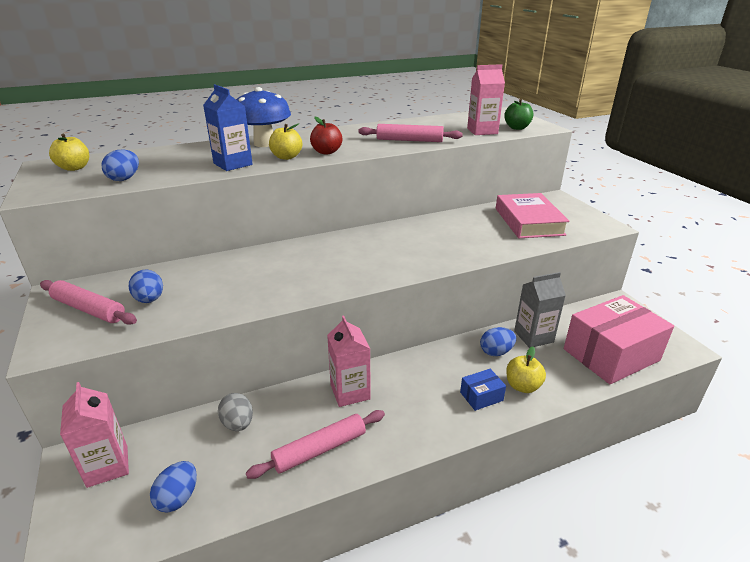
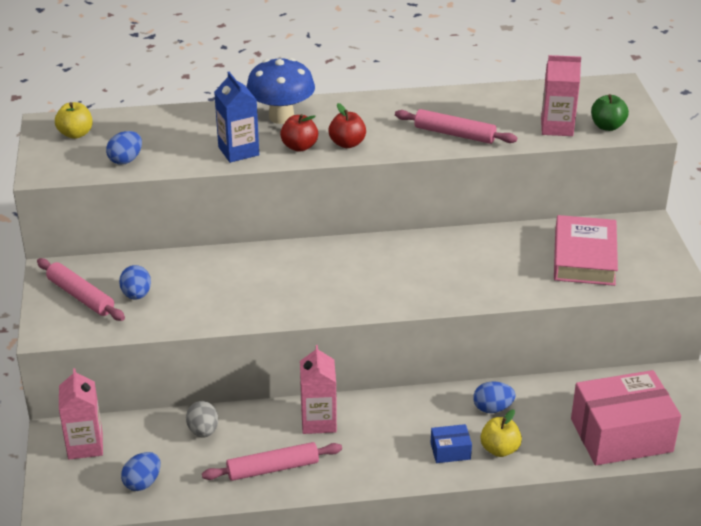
camera: 15 degrees right, 5 degrees up
yellow apple [269,124,302,160] -> red apple [280,114,318,152]
grey carton [514,272,566,348] -> none

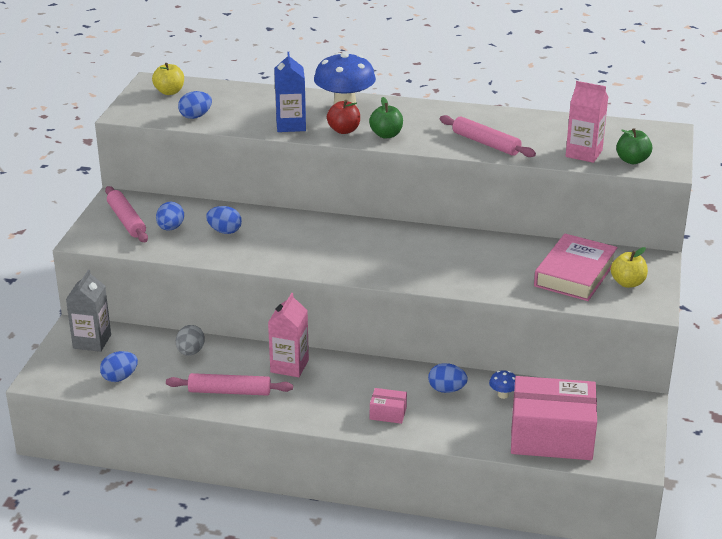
camera: 20 degrees right, 5 degrees down
pink carton [59,368,103,460] -> grey carton [66,269,111,352]
red apple [328,103,366,148] -> green apple [369,97,403,139]
blue box [431,424,472,463] -> pink box [370,388,407,424]
yellow apple [480,409,522,457] -> yellow apple moved to [611,247,648,288]
none -> blue egg [206,206,242,234]
none -> blue mushroom [489,370,516,399]

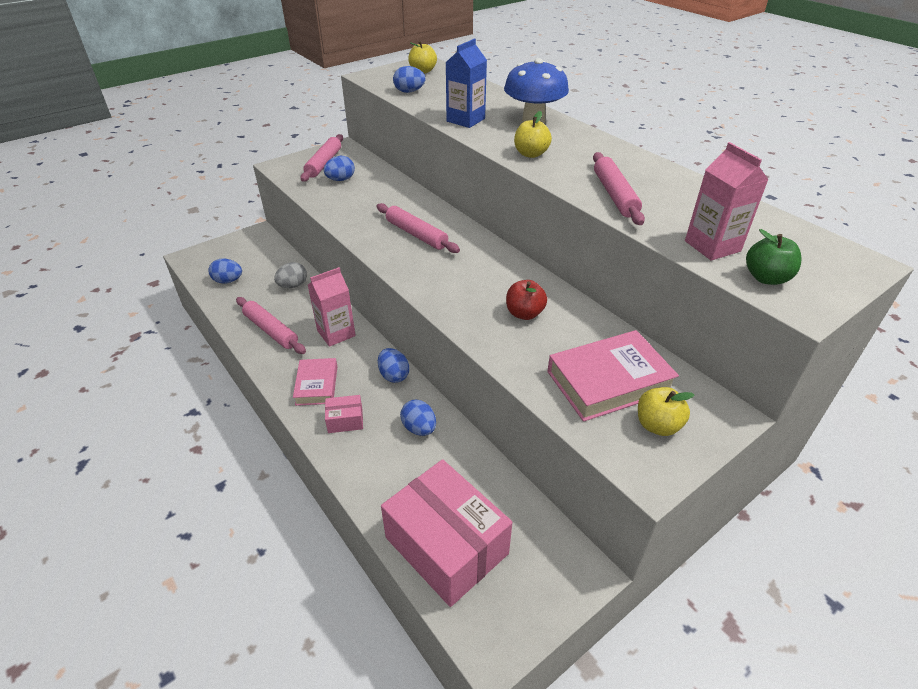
camera: 40 degrees right, 10 degrees up
grey carton [66,269,111,352] -> none
blue egg [206,206,242,234] -> blue egg moved to [378,348,409,383]
red apple [327,100,360,134] -> red apple moved to [506,280,547,320]
green apple [369,97,403,139] -> yellow apple [514,111,552,158]
pink box [370,388,407,424] -> pink box turned 60 degrees counterclockwise [325,395,363,433]
blue mushroom [489,370,516,399] -> none
none -> pink book [293,358,337,406]
none -> pink rolling pin [377,203,460,253]

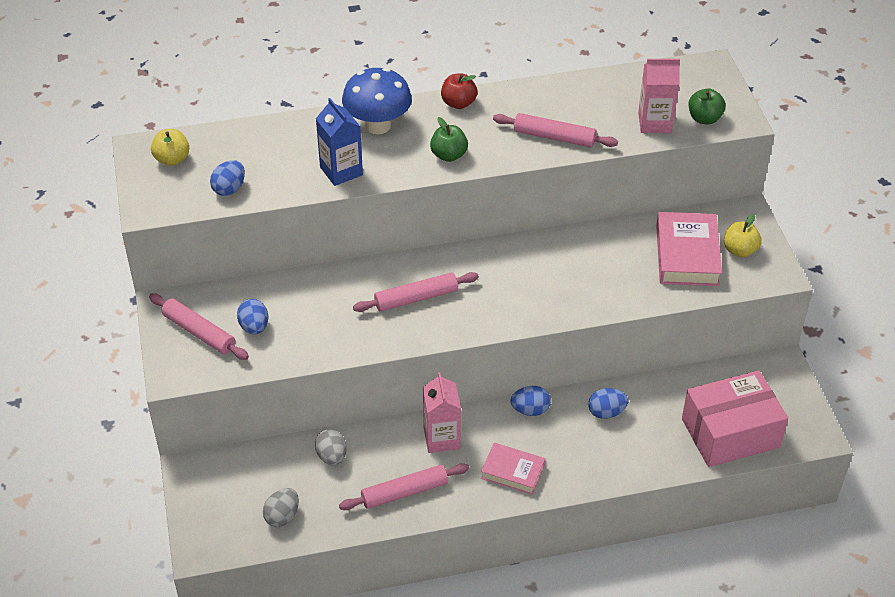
camera: 65 degrees left, 5 degrees up
blue egg [208,258,242,283] -> grey egg [263,488,299,527]
pink box [325,395,363,433] -> none
red apple [506,280,547,320] -> red apple moved to [441,73,477,109]
yellow apple [514,111,552,158] -> green apple [430,117,468,162]

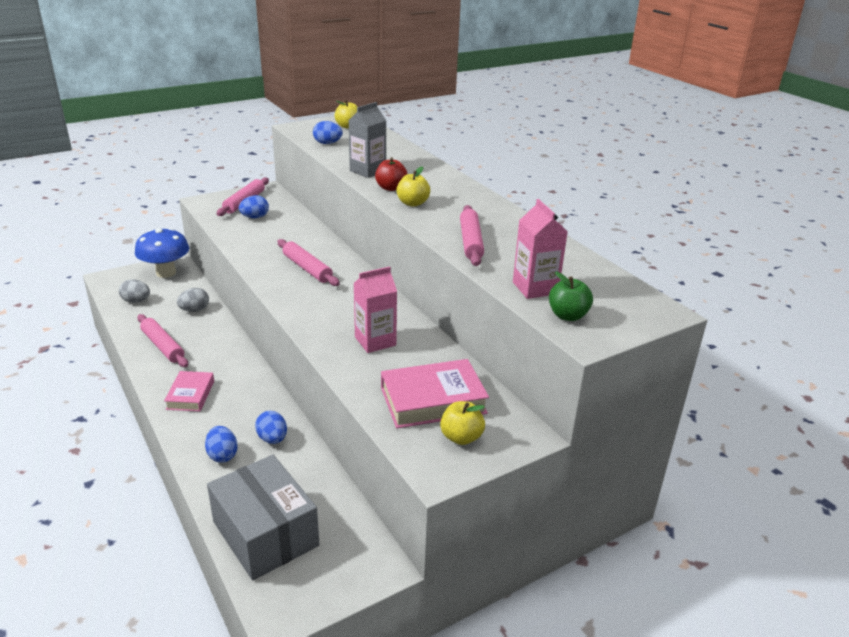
camera: 70 degrees right, 15 degrees down
blue carton [316,98,363,186] -> grey carton [349,102,386,178]
blue mushroom [342,68,412,134] -> blue mushroom moved to [135,228,189,278]
pink carton [423,372,461,453] -> pink carton moved to [354,267,397,353]
green apple [430,117,468,162] -> yellow apple [397,166,430,207]
red apple [441,73,477,109] -> red apple moved to [375,157,407,191]
blue egg [511,386,551,416] -> blue egg moved to [205,426,238,462]
pink box [682,370,788,467] -> grey box [207,455,319,580]

